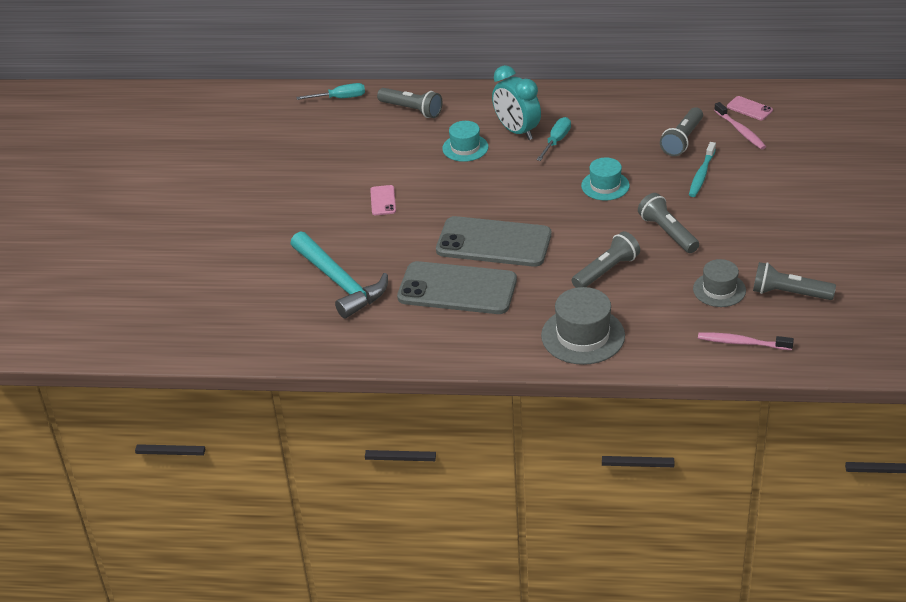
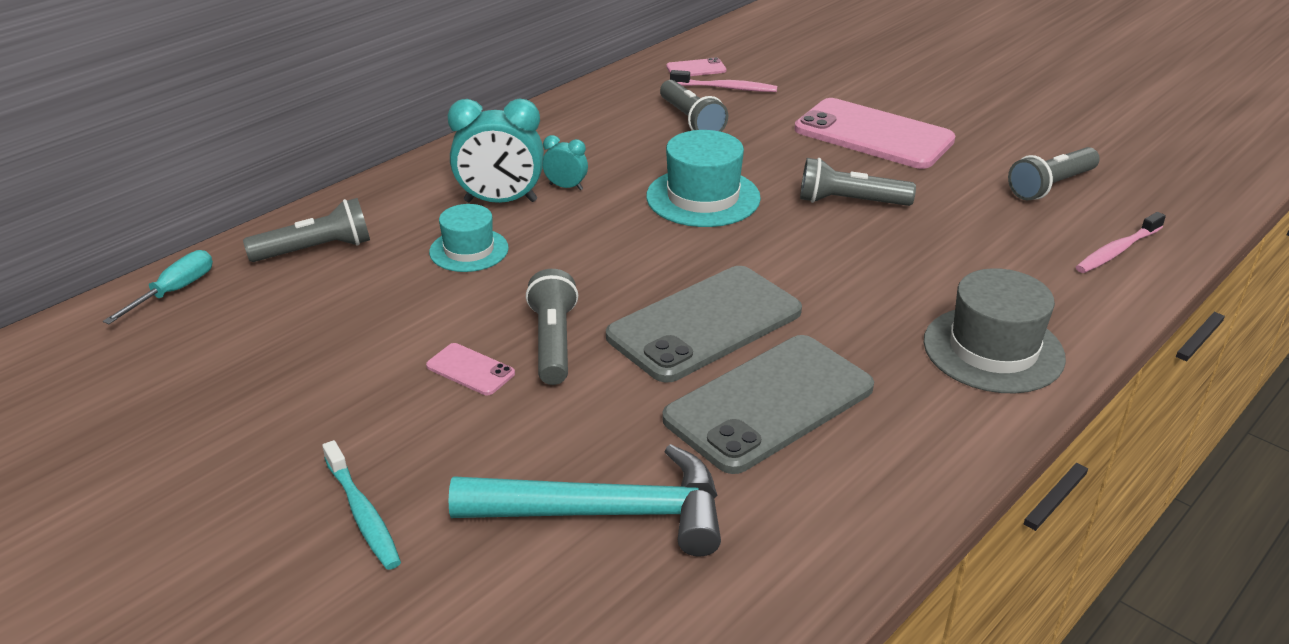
camera: 55 degrees left, 5 degrees down
turquoise screwdriver [536,117,571,161] -> turquoise clock [543,135,588,190]
grey flashlight [572,231,640,288] -> grey flashlight moved to [526,269,578,385]
turquoise hat [581,158,630,201] -> turquoise hat [646,130,761,227], size x1.55
turquoise toothbrush [689,142,716,197] -> turquoise toothbrush moved to [322,440,401,570]
grey hat [693,259,746,307] -> none
none -> pink phone [794,98,955,169]

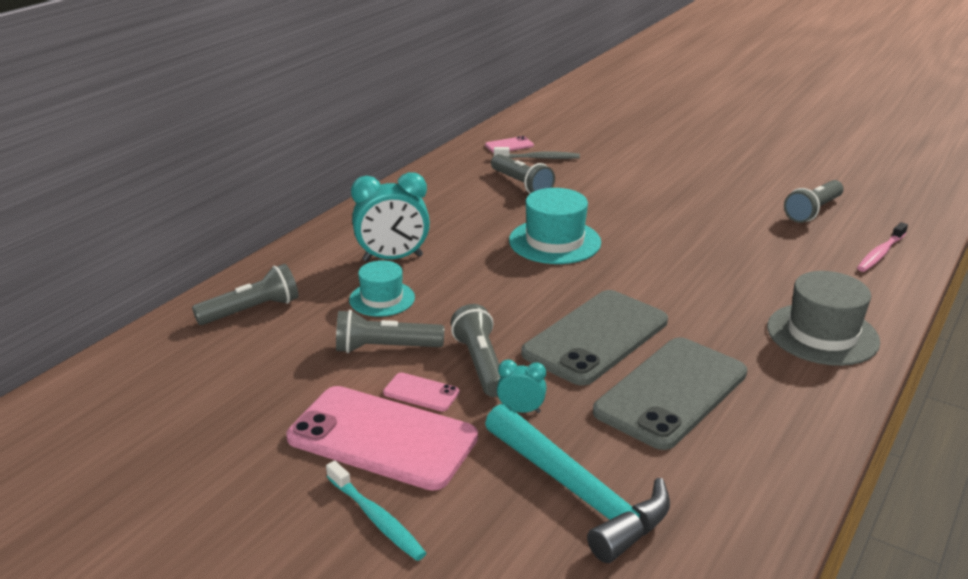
camera: 10 degrees left, 5 degrees down
turquoise screwdriver [103,250,213,324] -> none
turquoise hammer [448,444,721,557] -> turquoise hammer turned 60 degrees clockwise [485,404,670,563]
turquoise clock [543,135,588,190] -> turquoise clock moved to [497,360,547,413]
pink toothbrush [670,70,777,92] -> grey toothbrush [494,147,580,159]
pink phone [794,98,955,169] -> pink phone moved to [287,386,478,491]
grey flashlight [800,158,916,206] -> grey flashlight moved to [336,310,444,353]

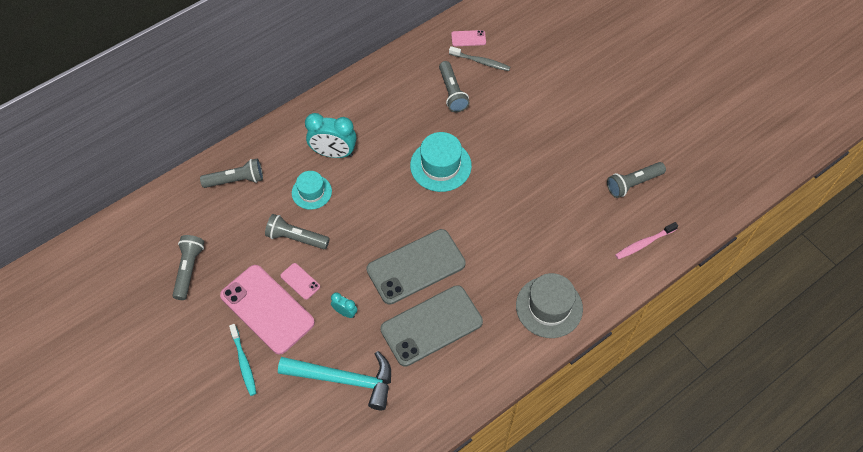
camera: 20 degrees right, 30 degrees up
grey flashlight [451,304,500,397] -> grey flashlight moved to [172,235,204,300]
turquoise hammer [485,404,670,563] -> turquoise hammer turned 60 degrees counterclockwise [278,351,391,410]

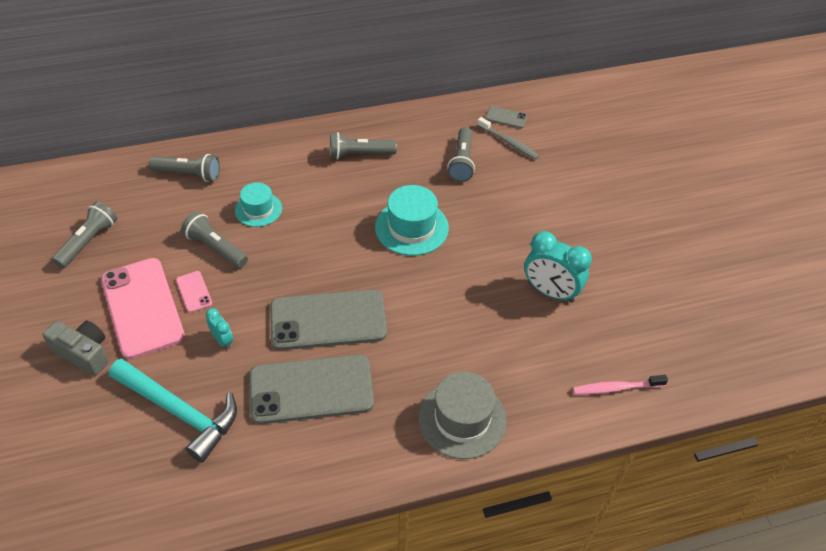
camera: 20 degrees right, 10 degrees down
turquoise toothbrush [229,324,257,396] -> grey camera [42,321,109,376]
turquoise clock [305,113,356,158] -> turquoise clock moved to [524,231,592,303]
pink phone [451,30,486,46] -> grey phone [486,106,527,128]
grey flashlight [607,162,666,198] -> grey flashlight moved to [330,132,397,160]

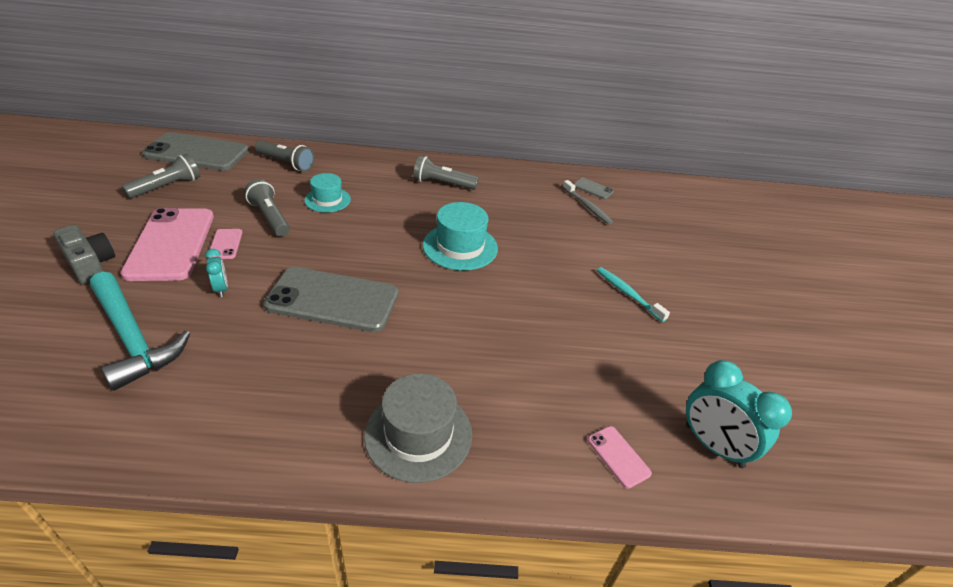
camera: 15 degrees right, 10 degrees down
grey phone [249,354,374,424] -> grey phone moved to [142,132,249,171]
grey flashlight [447,127,475,182] -> none
turquoise clock [524,231,592,303] -> turquoise clock moved to [686,360,792,468]
pink toothbrush [573,375,668,395] -> pink phone [588,426,652,489]
none -> turquoise toothbrush [597,267,670,322]

